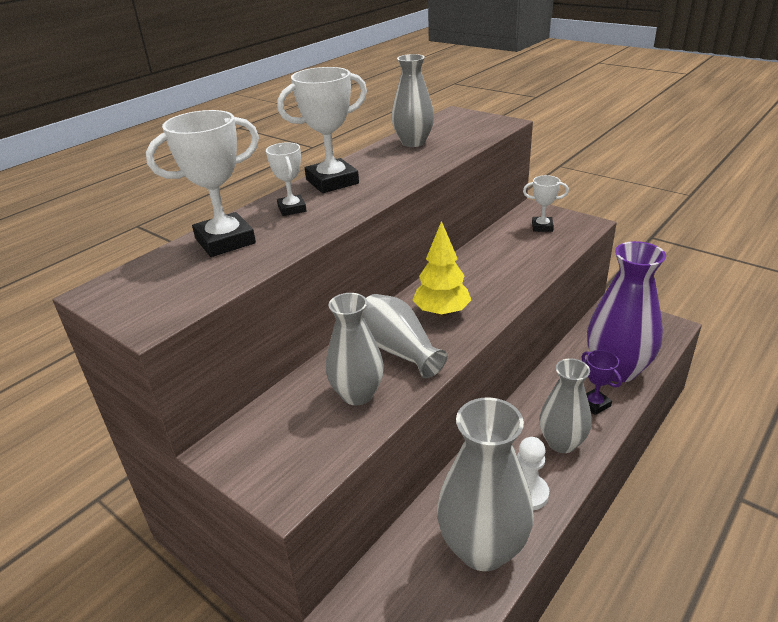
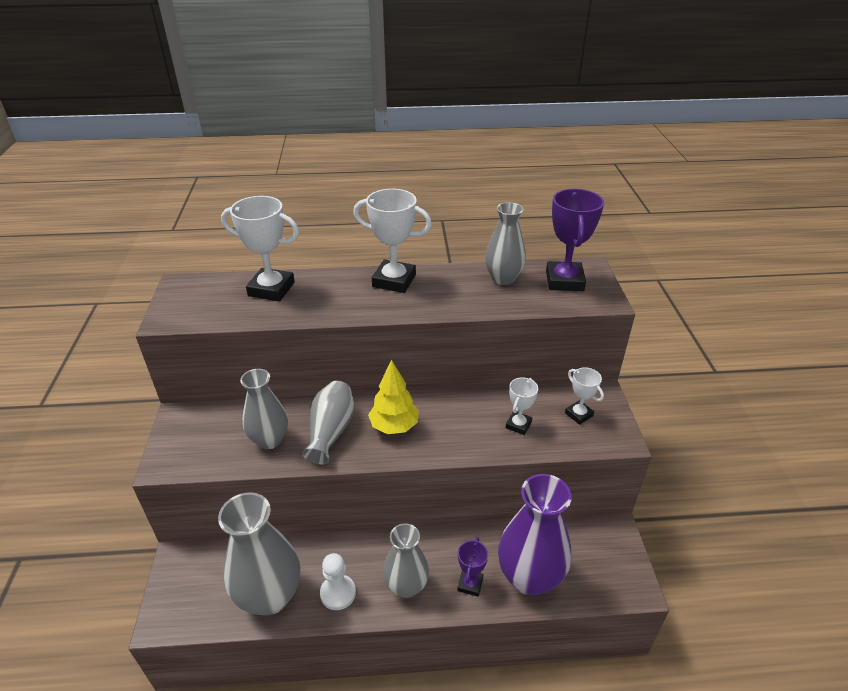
camera: 45 degrees right, 5 degrees up
white trophy [266,142,307,216] -> white trophy moved to [506,377,538,435]
none -> purple trophy [546,189,604,291]

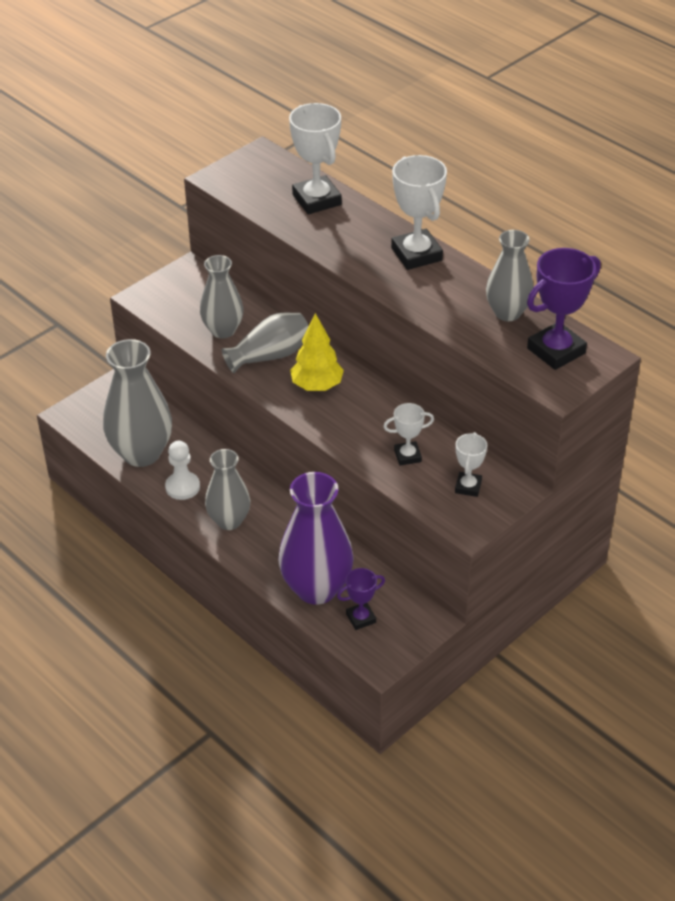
camera: 50 degrees right, 5 degrees up
purple trophy [457,537,488,597] -> purple trophy moved to [337,568,385,630]

